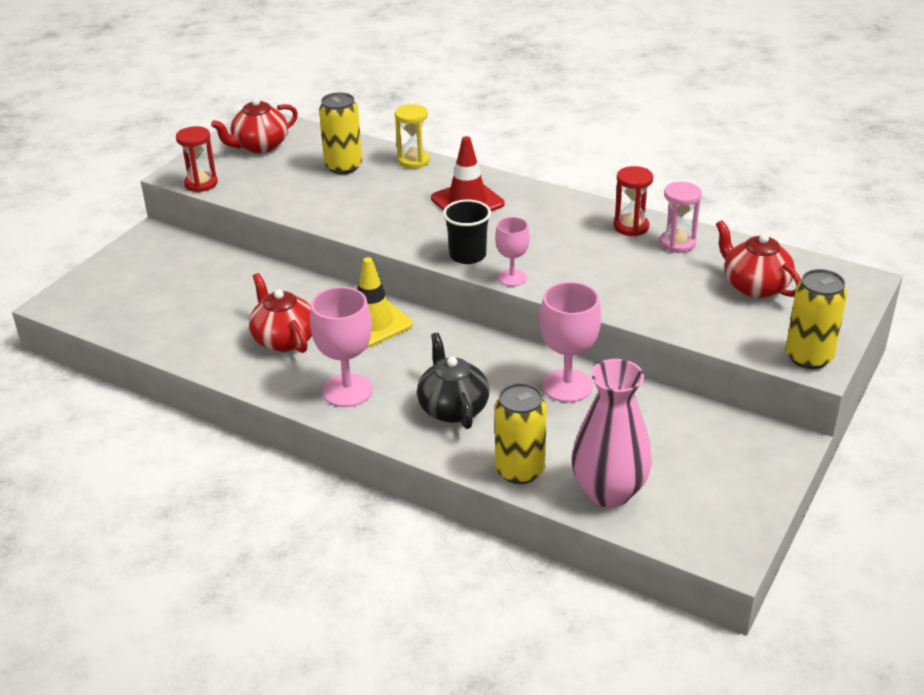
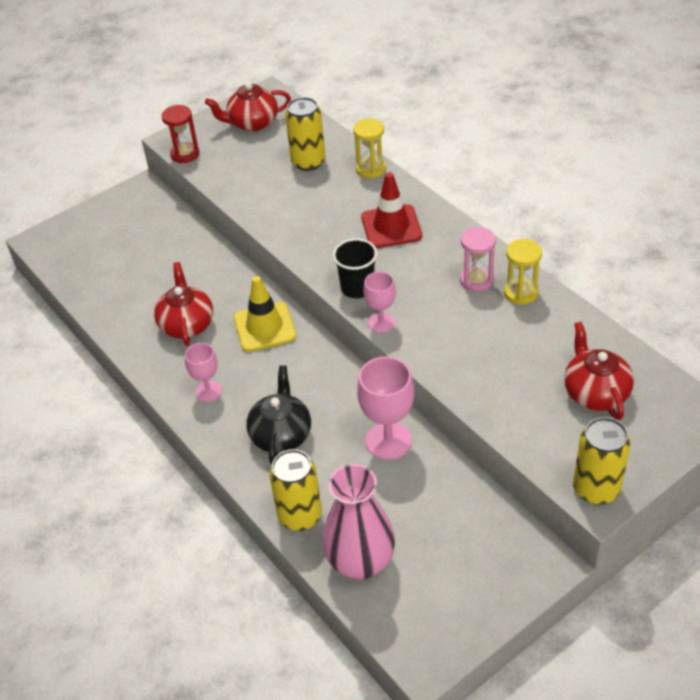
camera: 25 degrees right, 10 degrees up
pink goblet [310,287,373,407] -> pink goblet [185,343,222,402], size x0.60
red hourglass [614,166,653,236] -> yellow hourglass [504,239,542,305]
pink hourglass [660,182,702,253] -> pink hourglass moved to [460,227,496,292]

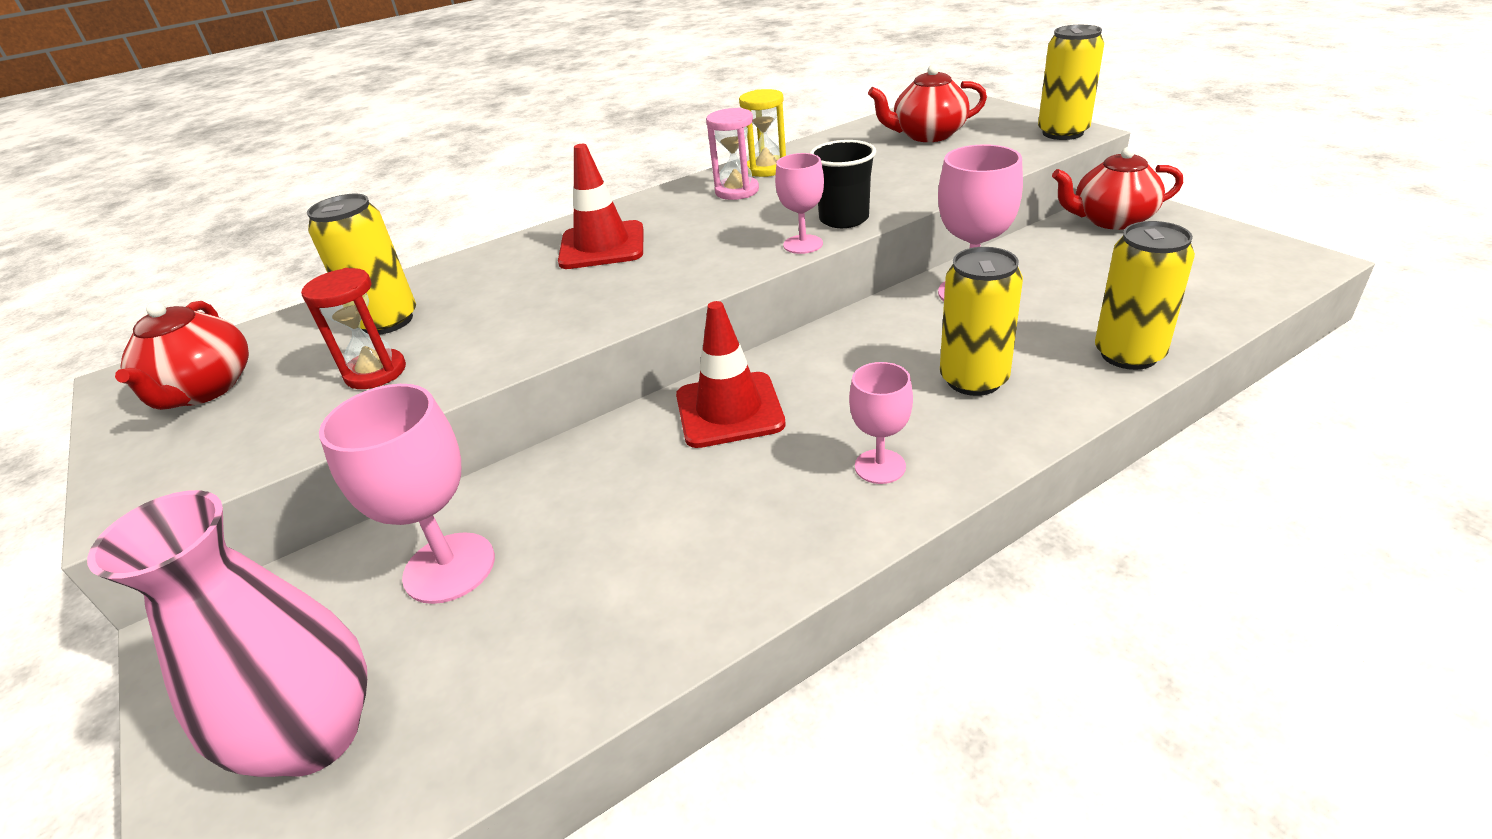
camera: 85 degrees left, 10 degrees down
red teapot [154,262,213,346] -> red teapot moved to [1052,147,1183,230]
red hourglass [162,105,199,163] -> red hourglass moved to [301,268,406,389]
yellow traffic cone [234,276,296,352] -> red traffic cone [676,301,786,448]
black teapot [246,365,311,464] -> yellow can [940,247,1023,396]
pink vase [322,464,395,580] -> pink vase moved to [87,490,367,777]
black cup [333,238,377,298] -> black cup moved to [810,140,876,228]
yellow hourglass [353,118,386,178] -> none
none -> pink goblet [319,384,495,604]

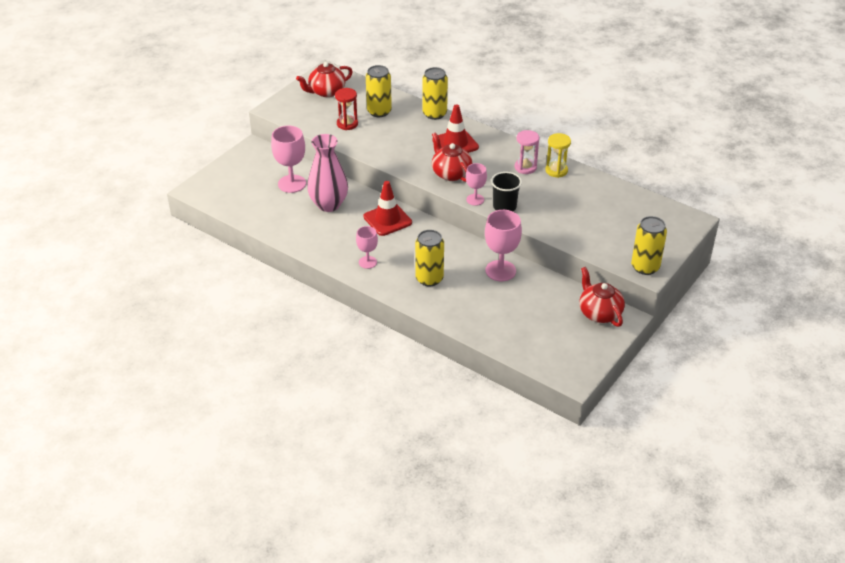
camera: 65 degrees right, 5 degrees up
pink vase [87,490,367,777] -> pink vase moved to [307,134,348,212]
red teapot [868,64,987,142] -> red teapot moved to [432,132,472,182]
yellow can [1095,221,1195,370] -> yellow can moved to [422,67,448,120]

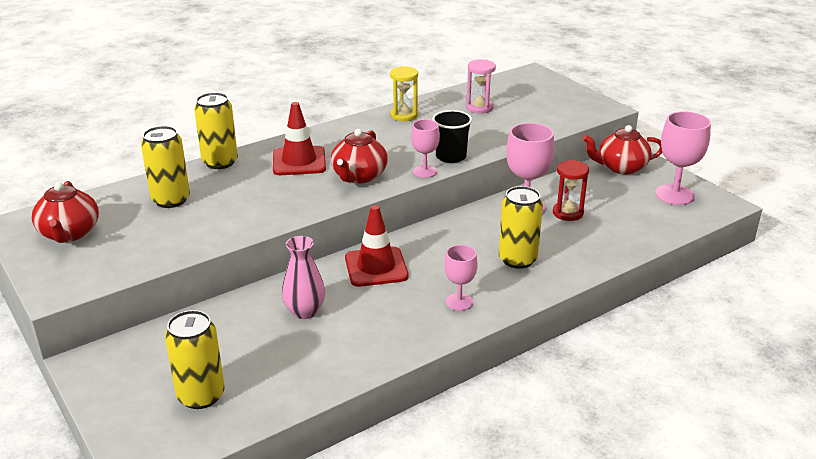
camera: 70 degrees left, 10 degrees down
pink goblet [271,126,306,193] -> pink goblet moved to [655,111,711,205]
pink vase [307,134,348,212] -> pink vase [282,236,325,319], size x0.66
red hourglass [335,88,358,130] -> red hourglass moved to [553,160,589,221]
red teapot [432,132,472,182] -> red teapot turned 60 degrees counterclockwise [331,129,388,183]
pink hourglass [515,130,539,174] -> pink hourglass moved to [466,59,496,113]
yellow can [631,216,667,275] -> yellow can moved to [165,310,225,409]

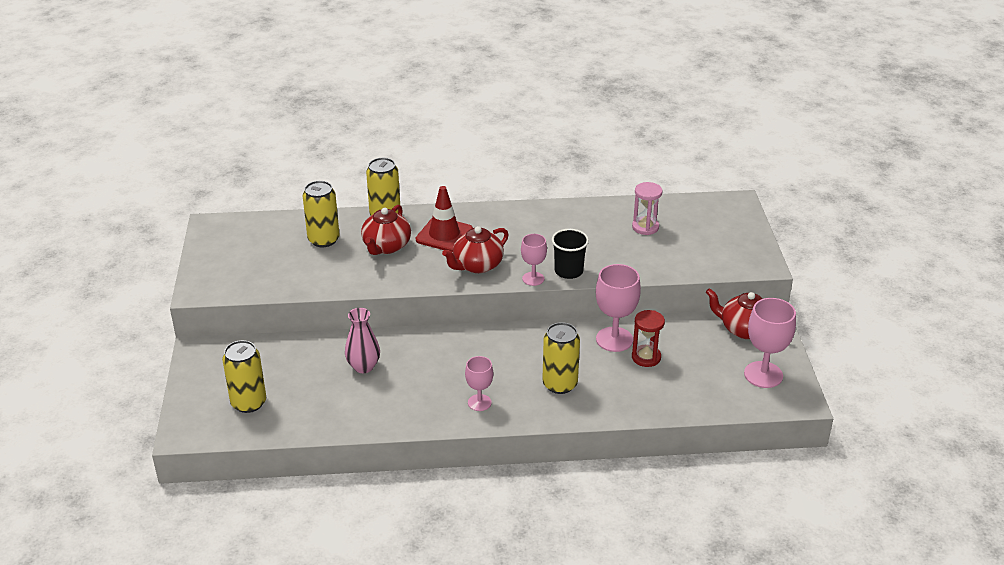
camera: 30 degrees right, 5 degrees up
red teapot [32,181,99,243] -> red teapot moved to [361,205,411,255]
red traffic cone [345,205,409,287] -> none
yellow hourglass [390,66,418,121] -> none

